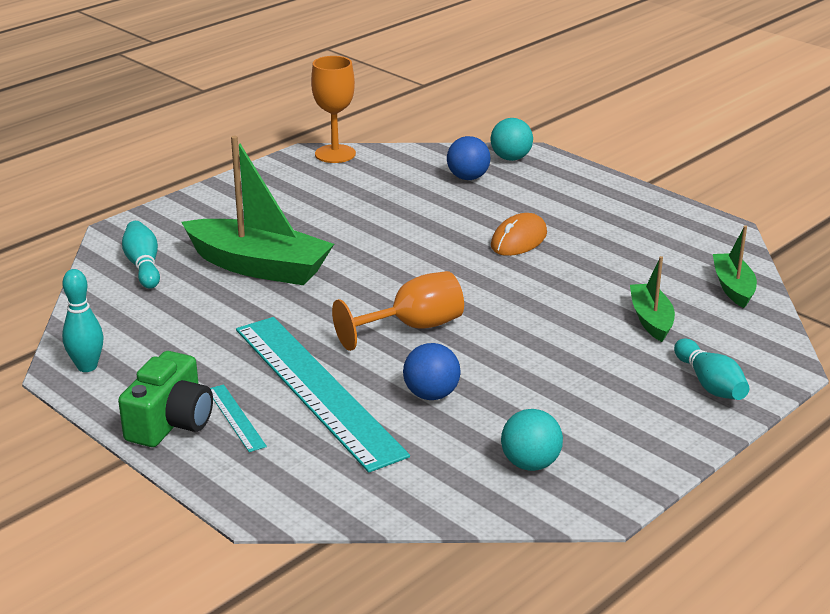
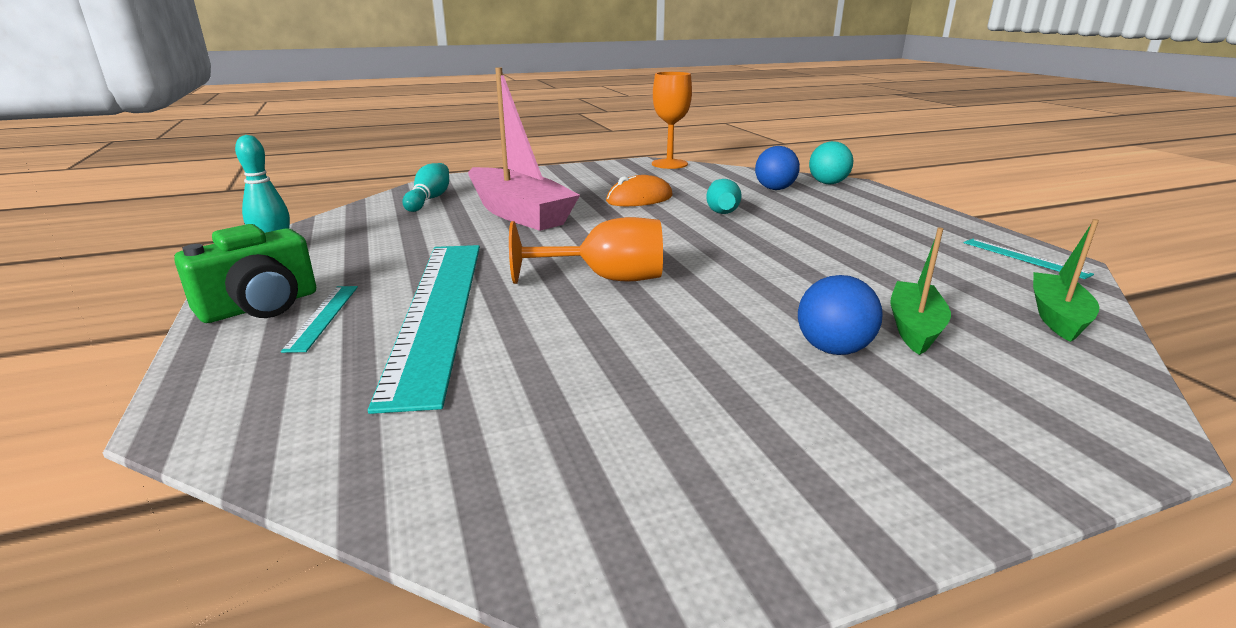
camera: 25 degrees right, 5 degrees down
green boat [181,136,334,285] -> pink boat [468,67,580,231]
blue ball [403,343,461,400] -> blue ball moved to [798,275,882,355]
orange mouse [491,213,547,256] -> orange mouse moved to [606,175,672,206]
turquoise ball [501,409,563,471] -> none
turquoise bowling pin [674,339,749,400] -> turquoise bowling pin moved to [706,179,741,214]
none -> turquoise ruler [963,239,1094,279]

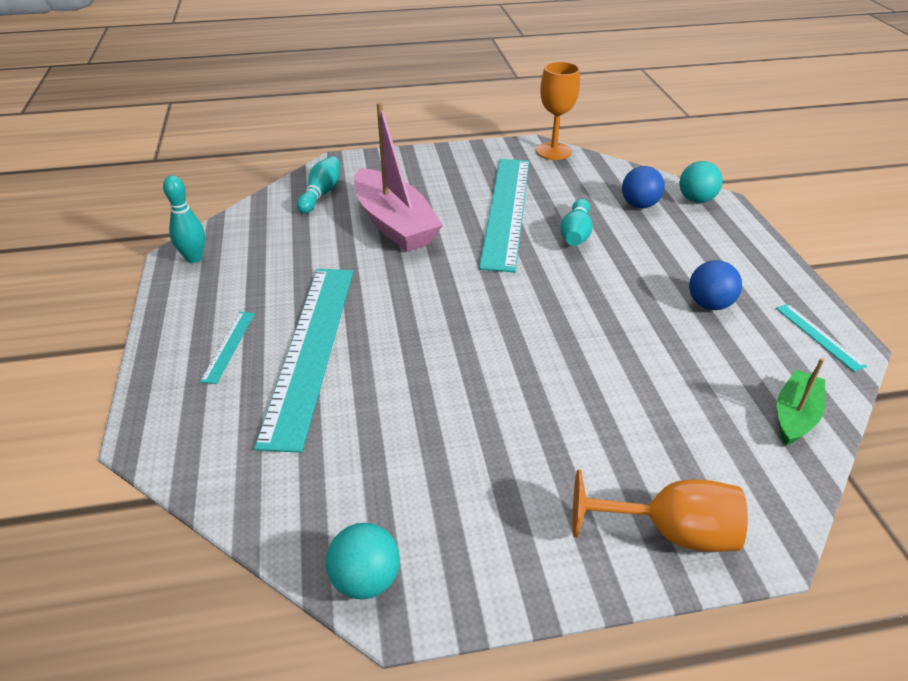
camera: 10 degrees right, 15 degrees up
green camera [174,224,316,323] -> none
orange goblet [509,217,663,284] -> orange goblet moved to [573,470,748,552]
orange mouse [606,175,672,206] -> turquoise ruler [479,159,529,272]
blue ball [798,275,882,355] -> blue ball moved to [689,260,742,310]
green boat [891,227,951,355] -> none
none -> turquoise ball [326,523,400,600]

